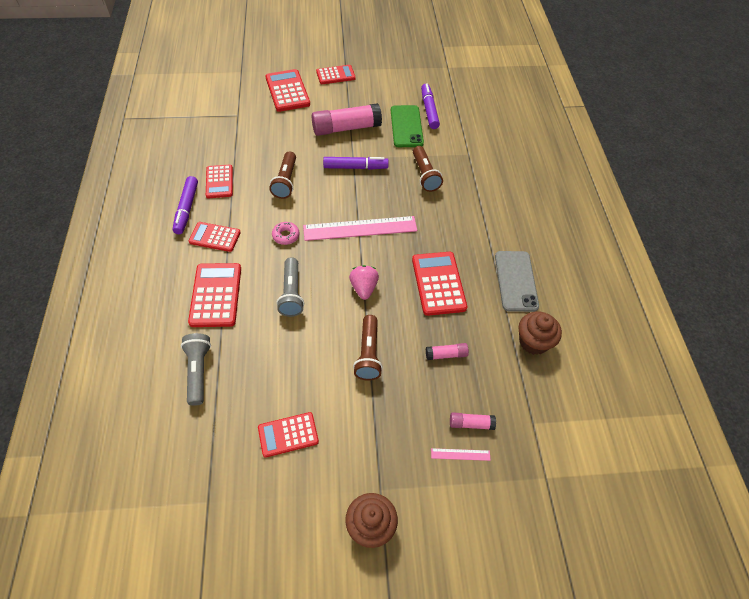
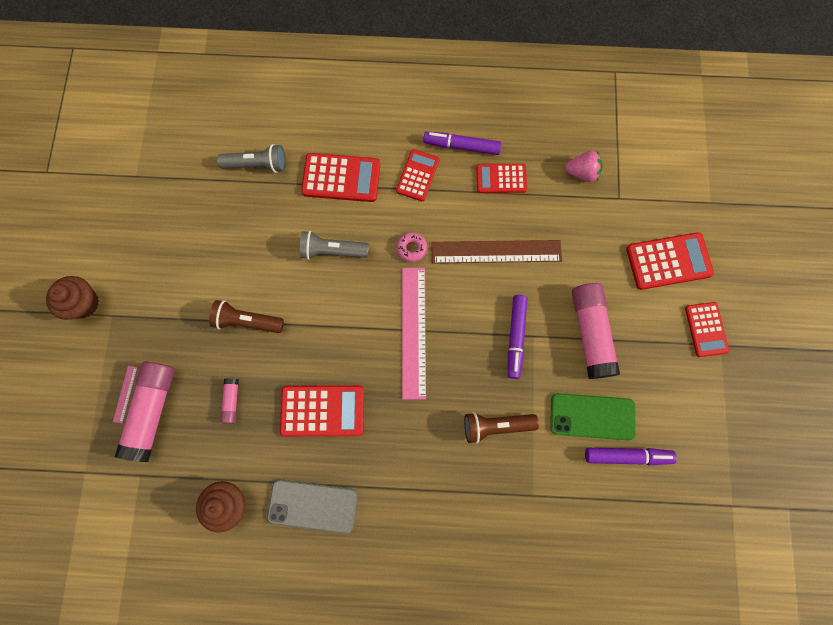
camera: 100 degrees right, 20 degrees up
red calculator [258,412,319,458] -> none
brown flashlight [269,151,296,199] -> brown ruler [431,240,562,264]
pink strawberry [349,265,379,300] -> pink strawberry moved to [565,151,603,182]
pink glue stick [450,412,496,430] -> pink glue stick [115,361,175,462], size x2.14

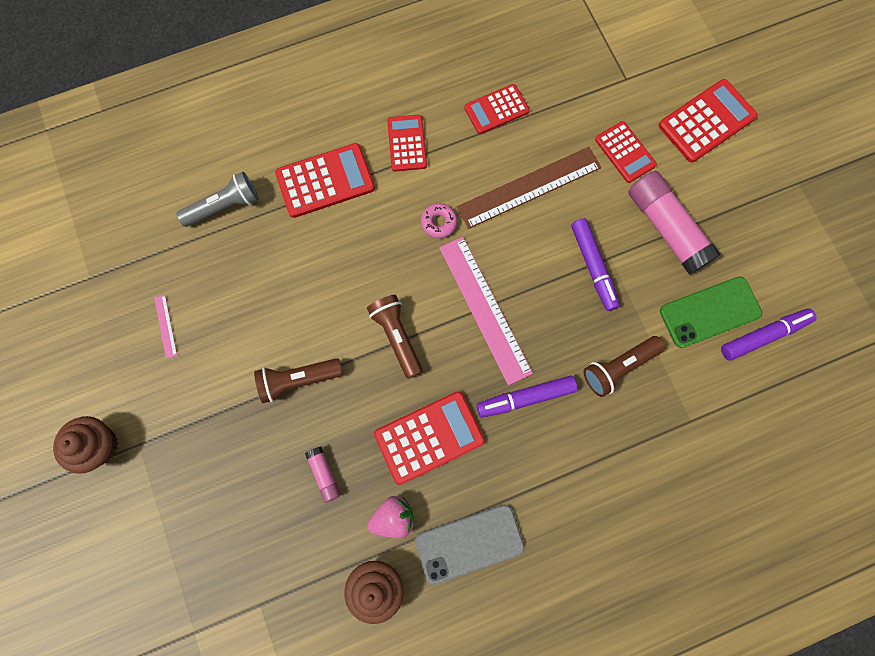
camera: 25 degrees left, 0 degrees up
pink ruler [113,366,138,423] -> pink ruler moved to [154,295,177,358]
pink glue stick [115,361,175,462] -> none
grey flashlight [300,231,369,260] -> none
purple marker [423,132,502,155] -> purple marker moved to [477,376,577,418]
pink strawberry [565,151,603,182] -> pink strawberry moved to [367,496,415,538]
red calculator [685,302,729,357] -> red calculator moved to [595,121,657,183]
none -> brown flashlight [367,295,423,379]

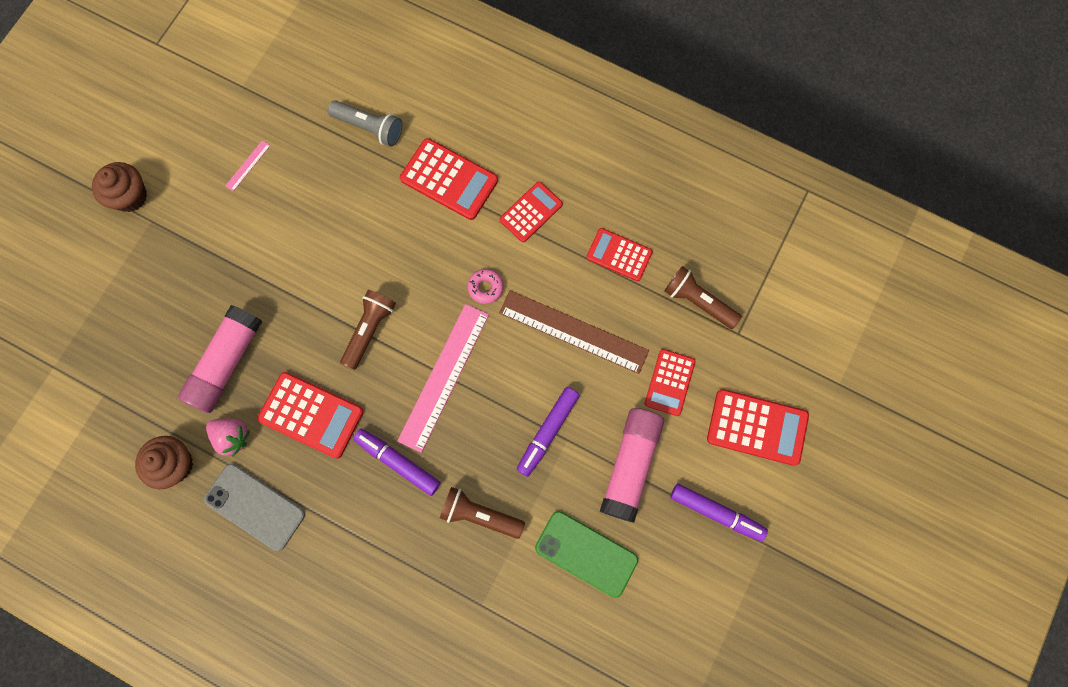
camera: 50 degrees right, 0 degrees up
brown flashlight [254,358,343,403] -> brown flashlight moved to [665,266,742,329]
pink glue stick [305,447,341,503] -> pink glue stick [178,305,262,413], size x2.14
purple marker [721,308,817,361] -> purple marker moved to [670,484,768,542]

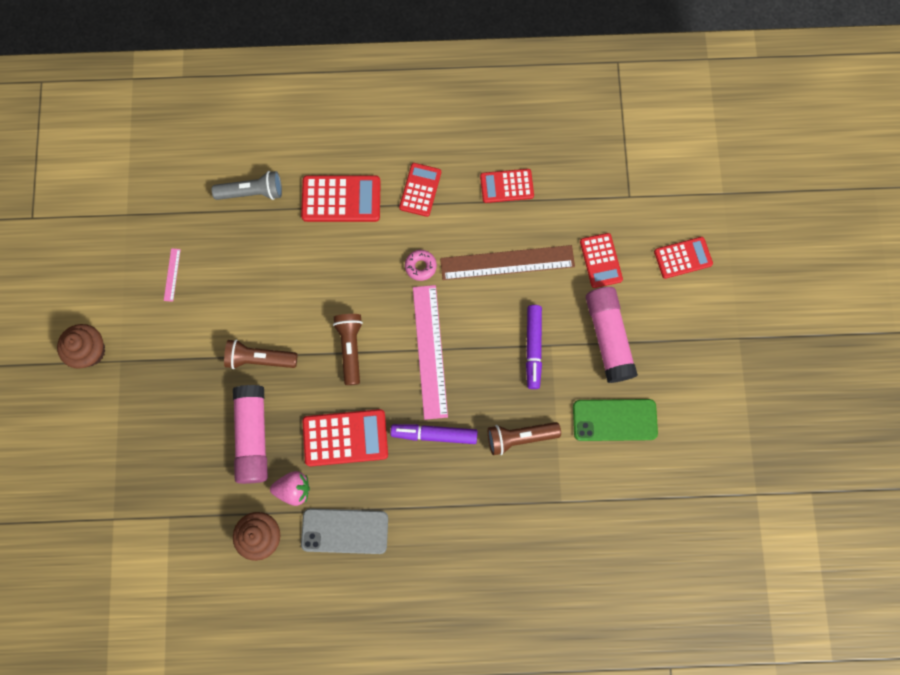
camera: 30 degrees left, 0 degrees up
brown flashlight [665,266,742,329] -> brown flashlight moved to [224,339,297,369]
purple marker [670,484,768,542] -> none
red calculator [707,389,809,466] -> red calculator [654,237,713,279], size x0.66

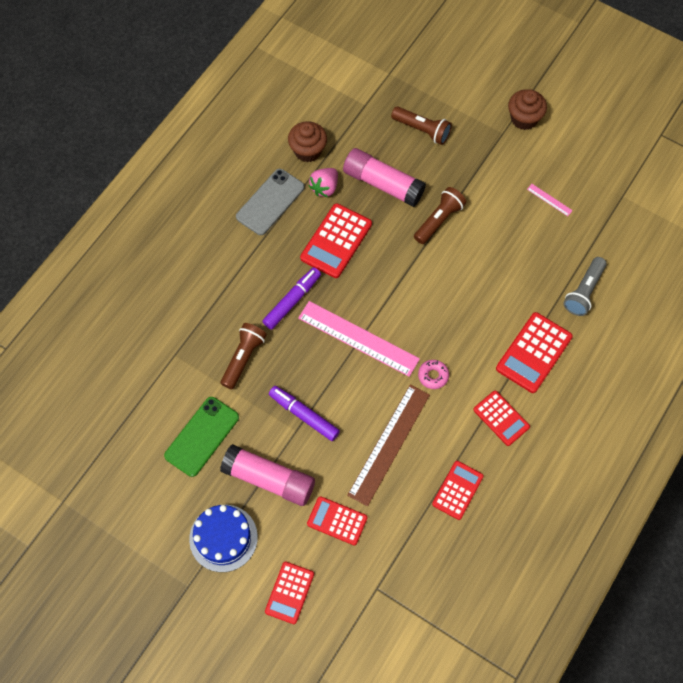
camera: 125 degrees right, 10 degrees down
brown flashlight [333,314,363,385] -> brown flashlight moved to [391,106,452,145]
none -> blue cake [189,505,258,572]

